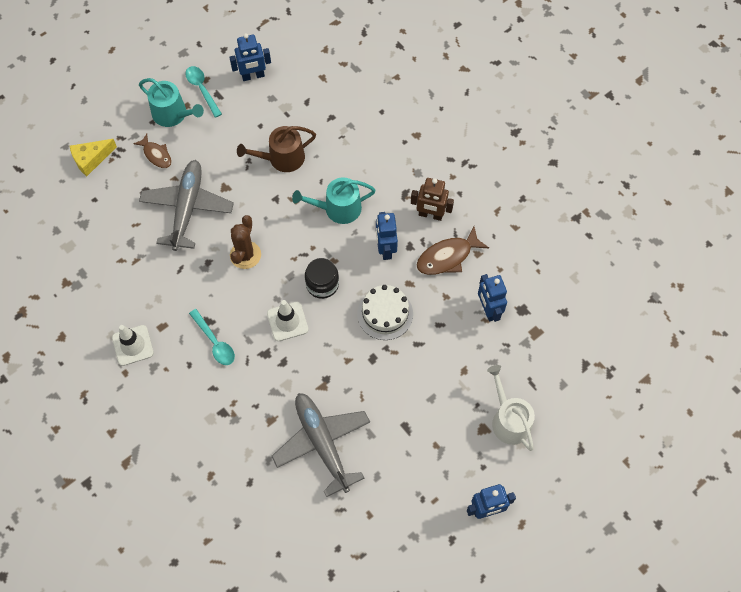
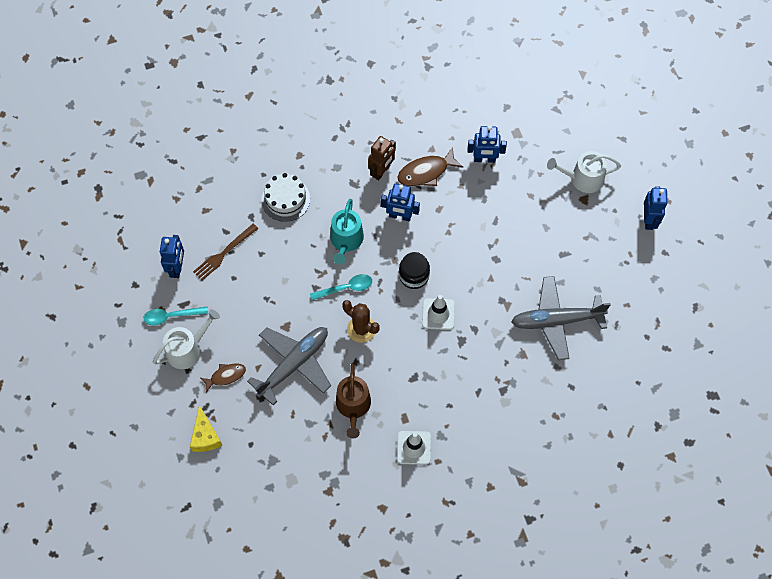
camera: 70 degrees left, 0 degrees up
turquoise watering can [139,78,204,127] -> white watering can [153,309,220,369]
grey plane [139,160,234,251] -> grey plane turned 105 degrees clockwise [247,327,331,405]
turquoise spoon [189,309,235,365] -> turquoise spoon moved to [310,274,372,300]
brown watering can [237,126,316,172] -> brown watering can moved to [336,363,371,439]
white cake [357,285,413,340] -> white cake moved to [261,173,310,222]
brown fish [417,227,489,275] -> brown fish turned 75 degrees clockwise [397,147,464,186]
none -> brown fork [193,224,258,280]

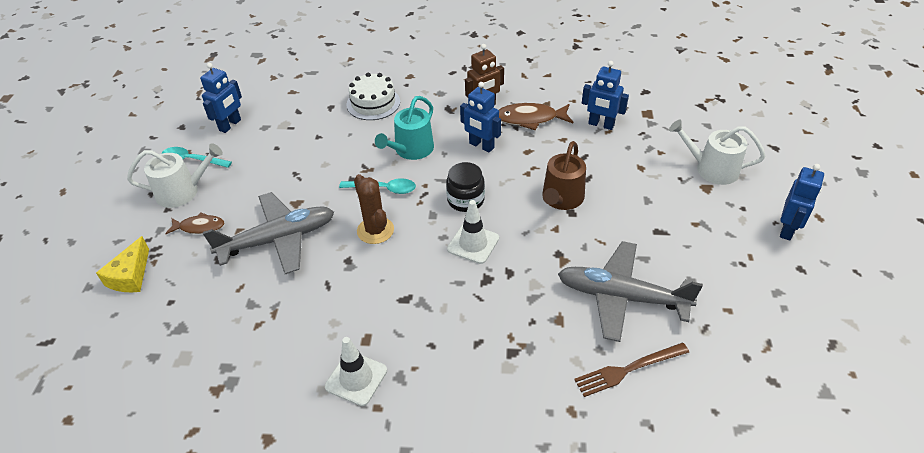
camera: 25 degrees right, 20 degrees down
brown fork [193,224,258,280] -> brown fork moved to [574,343,689,397]
brown watering can [336,363,371,439] -> brown watering can moved to [542,141,586,210]

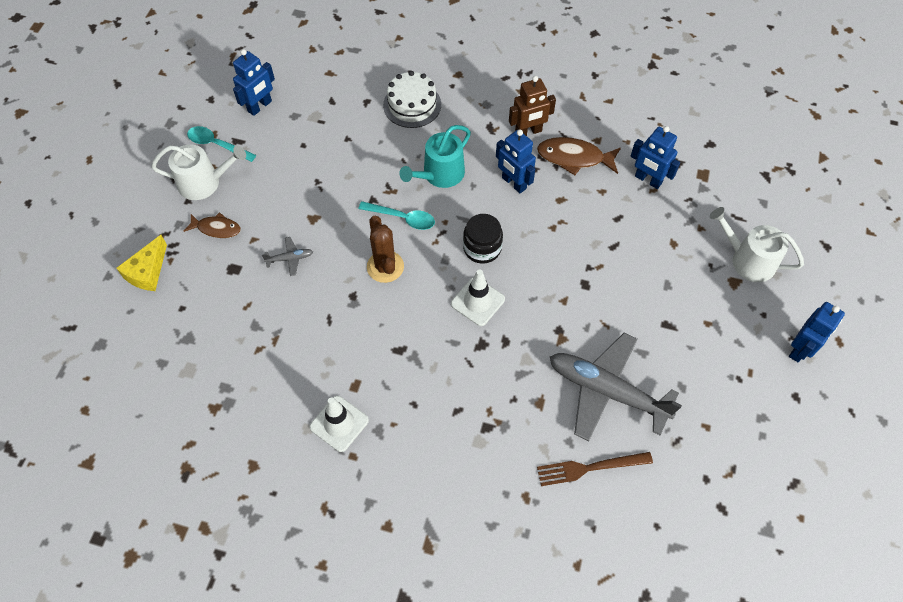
camera: 10 degrees right, 15 degrees up
grey plane [203,192,334,274] -> grey plane [262,237,313,276], size x0.40
brown watering can [542,141,586,210] -> none

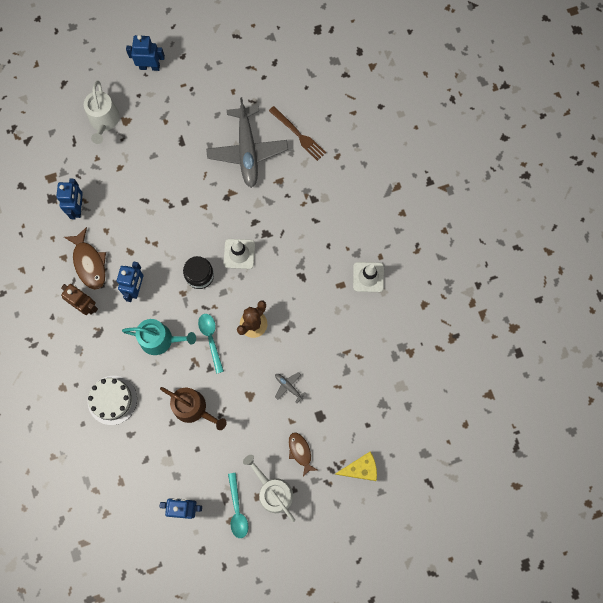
camera: 125 degrees left, 15 degrees up
none -> brown watering can [160,387,227,430]

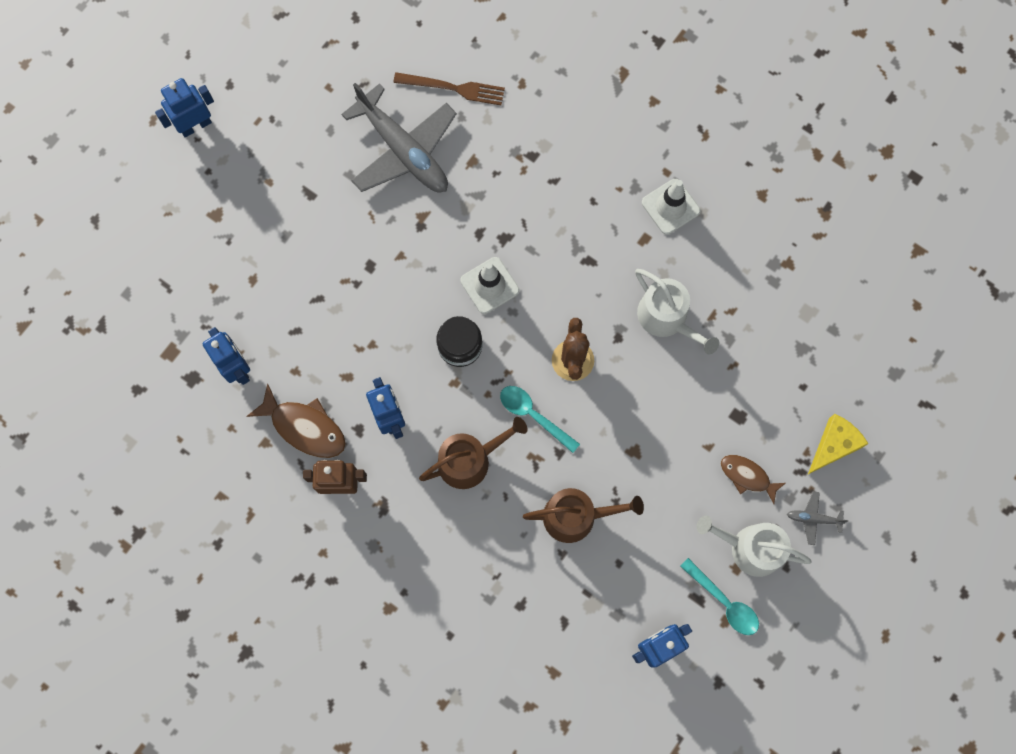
camera: 35 degrees left, 0 degrees up
white watering can [84,81,120,144] -> white watering can moved to [635,269,719,354]
white cake [88,376,137,425] -> none
turquoise watering can [122,319,196,355] -> brown watering can [419,417,528,489]
grey plane [275,372,306,403] -> grey plane moved to [787,491,848,545]

